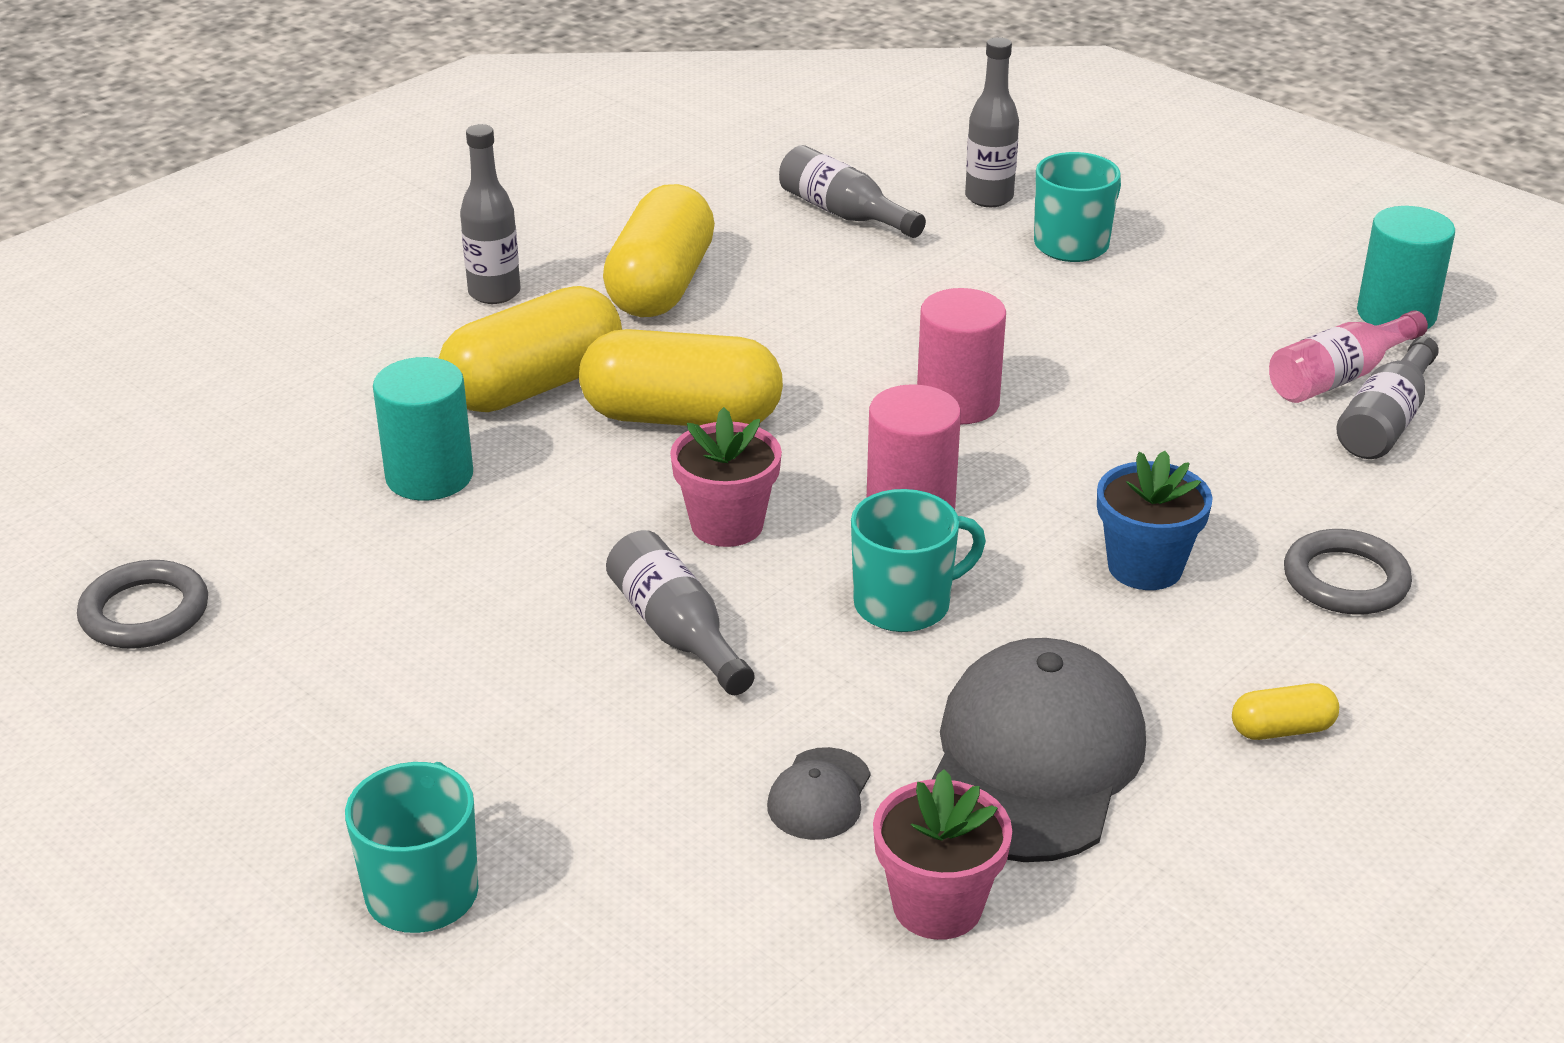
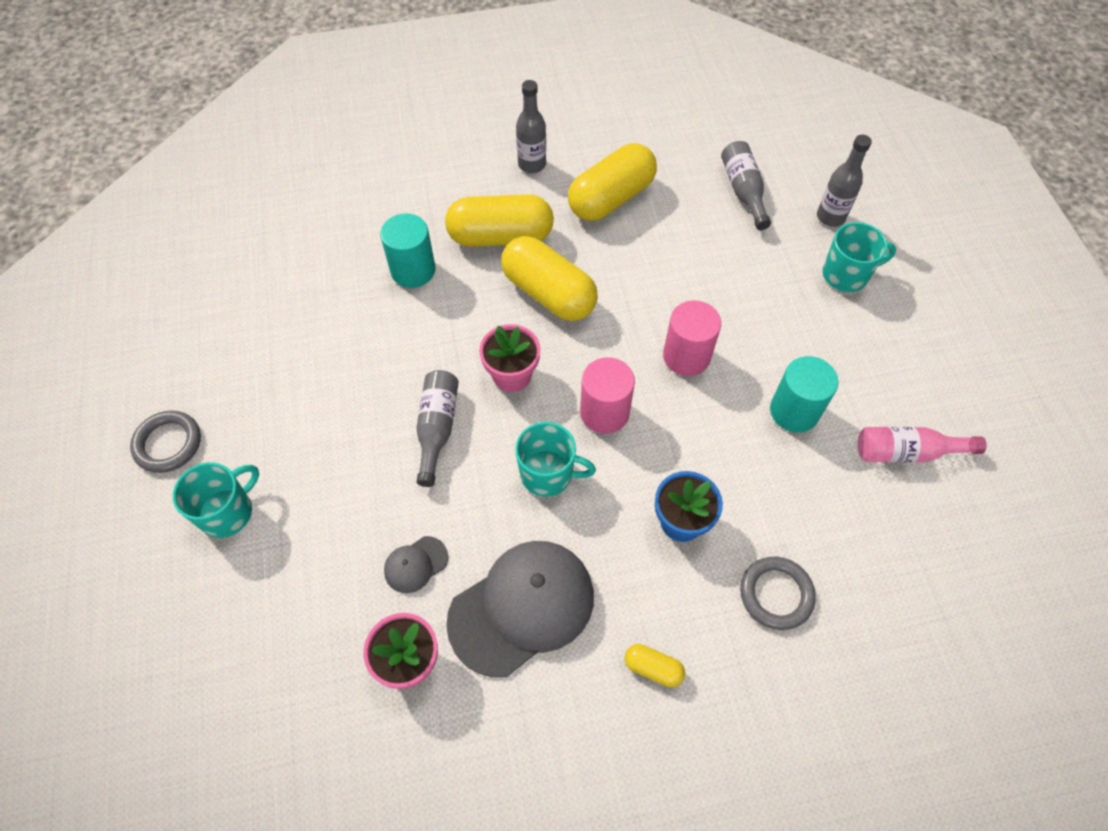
camera: 35 degrees right, 25 degrees up
grey ring [77,560,208,649] -> grey ring moved to [130,411,201,473]
grey bottle [1336,336,1439,459] -> none
turquoise cylinder [1357,206,1455,329] -> turquoise cylinder moved to [770,356,838,432]

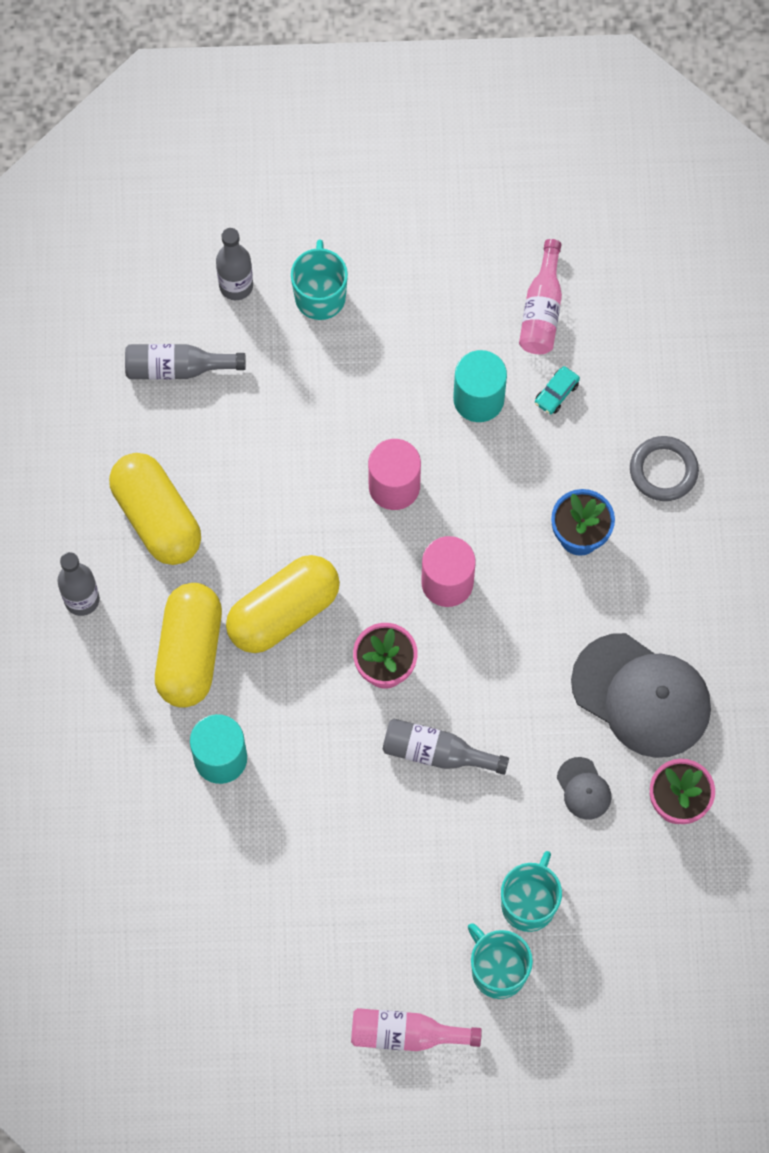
camera: 80 degrees left, 10 degrees up
grey ring [130,411,201,473] -> pink bottle [351,1008,482,1051]
grey cap [446,541,594,677] -> grey cap turned 150 degrees clockwise [571,633,711,758]
turquoise mug [515,422,596,497] -> turquoise mug moved to [501,851,562,932]
yellow capsule [625,644,685,687] -> none
none -> turquoise car [535,366,580,414]

